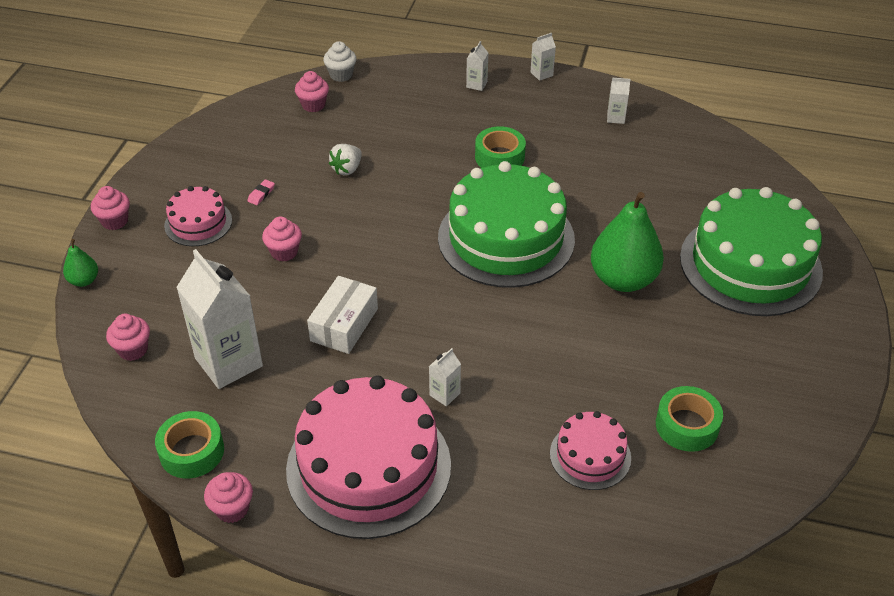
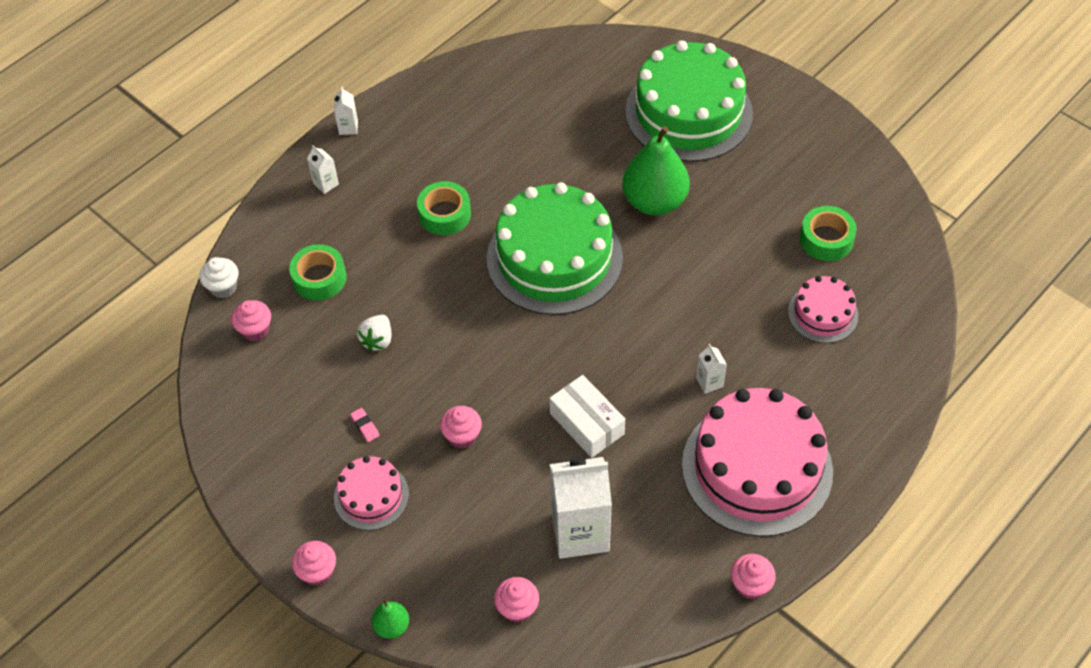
camera: 60 degrees left, 10 degrees up
green tape [155,411,224,478] -> green tape moved to [289,244,347,301]
white strawberry [329,144,362,175] -> white strawberry turned 45 degrees clockwise [357,315,392,352]
white carton [607,78,631,124] -> none

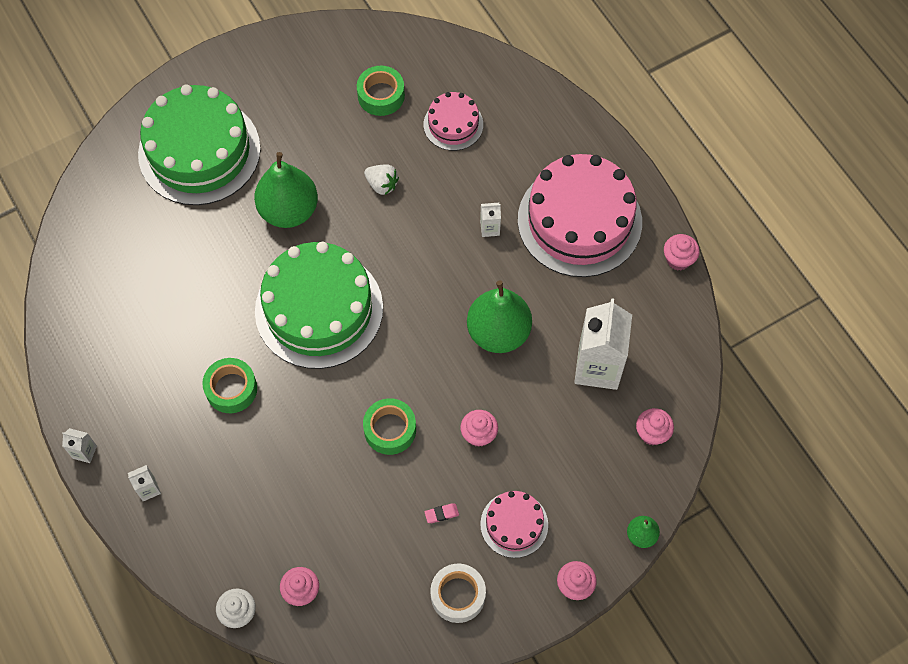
camera: 75 degrees left, 10 degrees up
green tape [289,244,347,301] -> green tape moved to [363,398,416,455]
white strawberry [357,315,392,352] -> white strawberry moved to [364,164,399,195]
white box [549,375,625,458] -> green pear [467,281,532,353]
none -> white tape [430,564,486,623]

